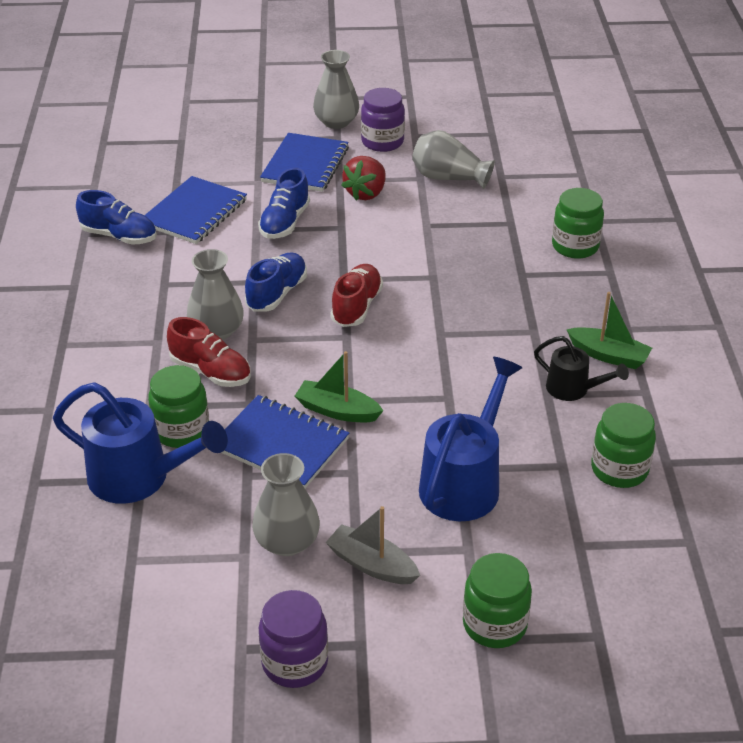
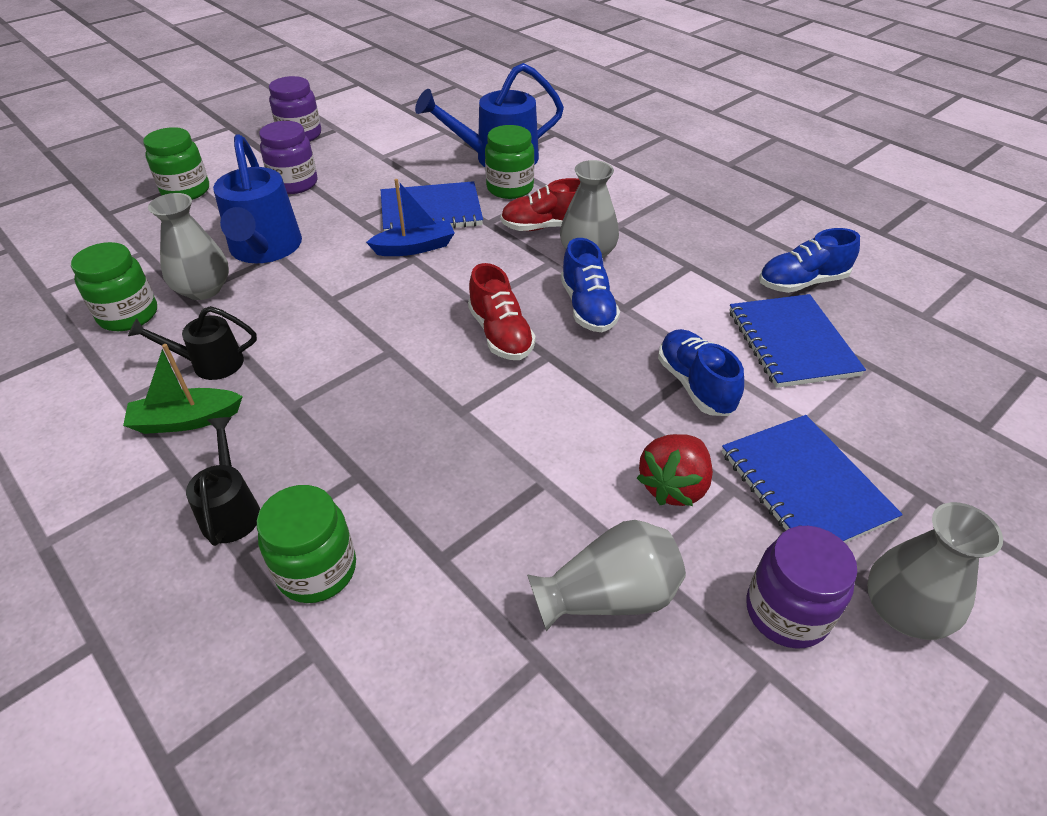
camera: 140 degrees right, 5 degrees up
grey vase [252,453,320,556] -> grey vase moved to [148,193,229,300]
green boat [295,351,383,422] -> blue boat [366,179,455,256]
grey boat [325,506,420,584] -> purple jar [259,121,317,194]
red strawberry [341,156,385,201] -> red strawberry turned 135 degrees counterclockwise [637,434,713,506]
none -> black watering can [186,417,260,546]

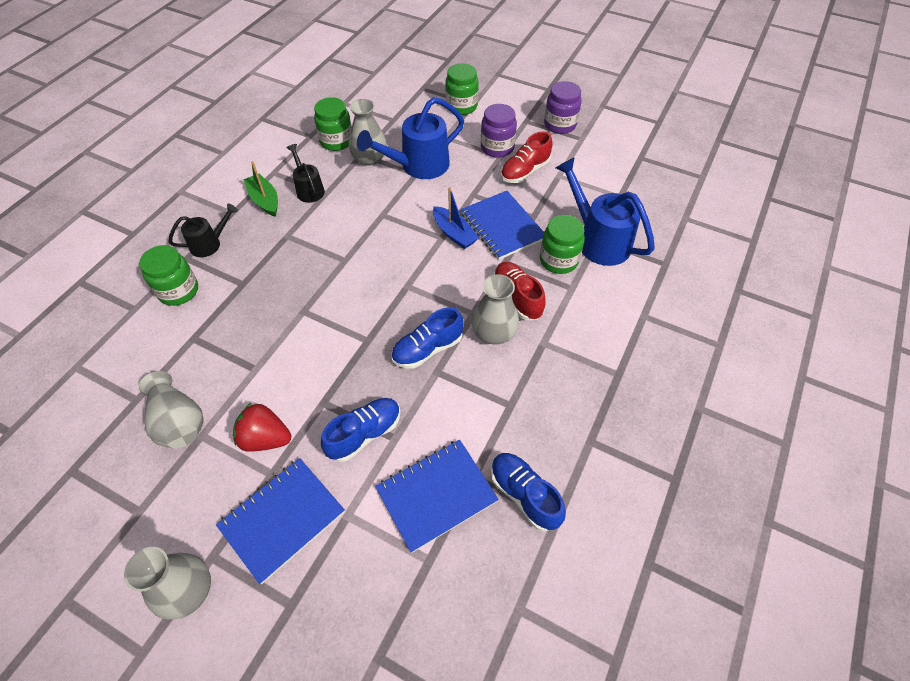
camera: 70 degrees right, 10 degrees up
red shoe [468,263,536,360] -> red shoe moved to [501,131,553,183]
purple jar [746,526,857,649] -> none

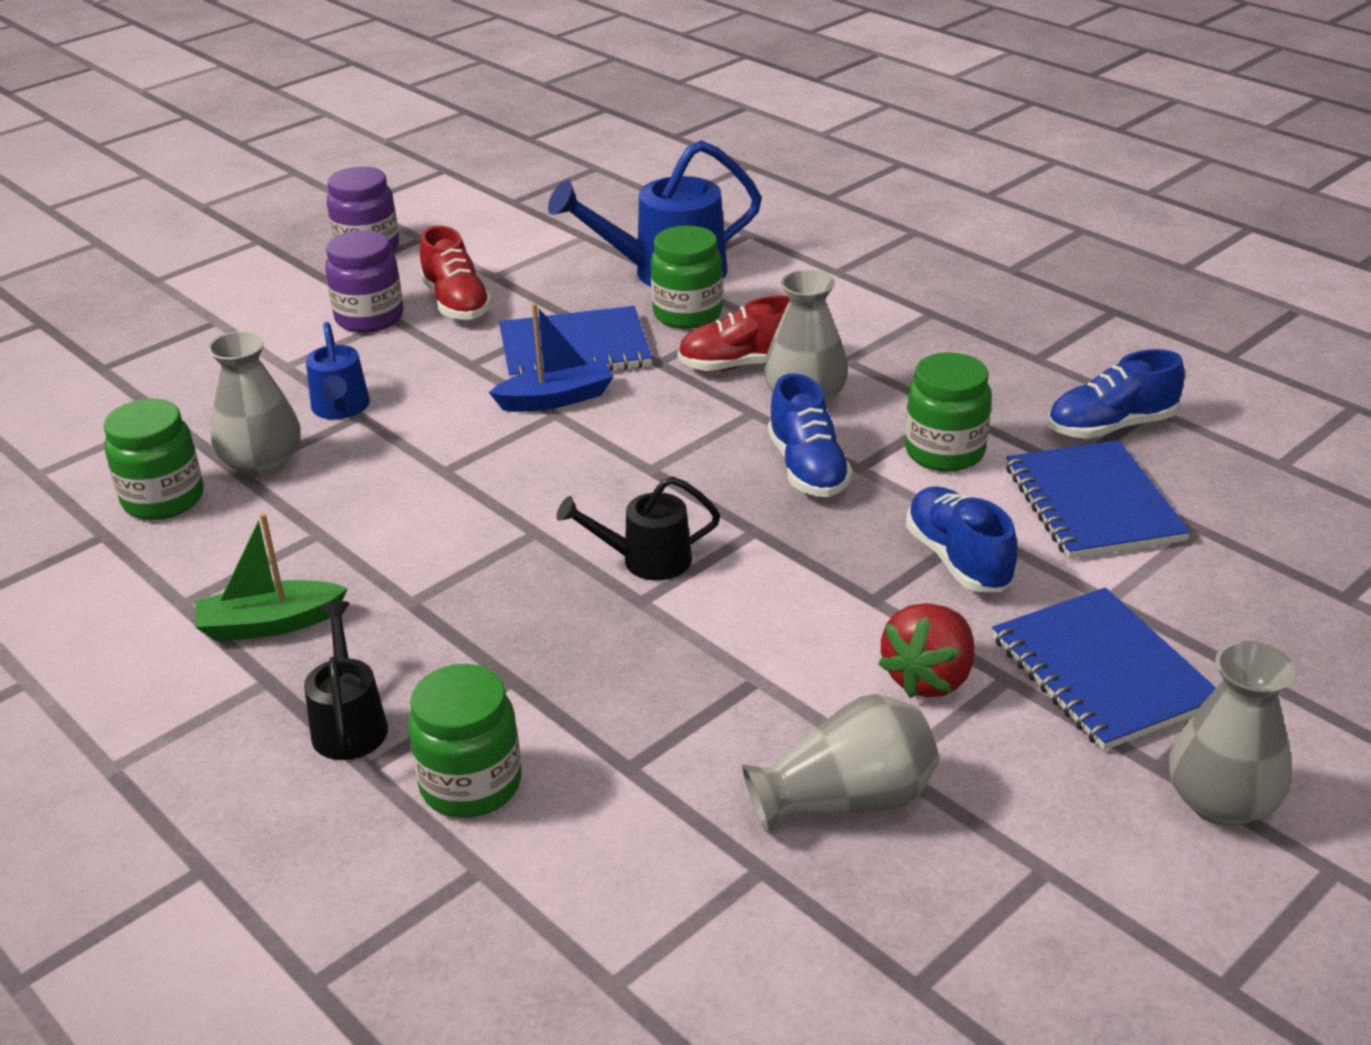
camera: 70 degrees left, 20 degrees down
black watering can [286,144,325,203] -> black watering can moved to [557,476,720,581]
blue watering can [357,97,464,179] -> blue watering can [306,322,370,419], size x0.56
green jar [445,63,478,115] -> green jar moved to [905,352,991,472]

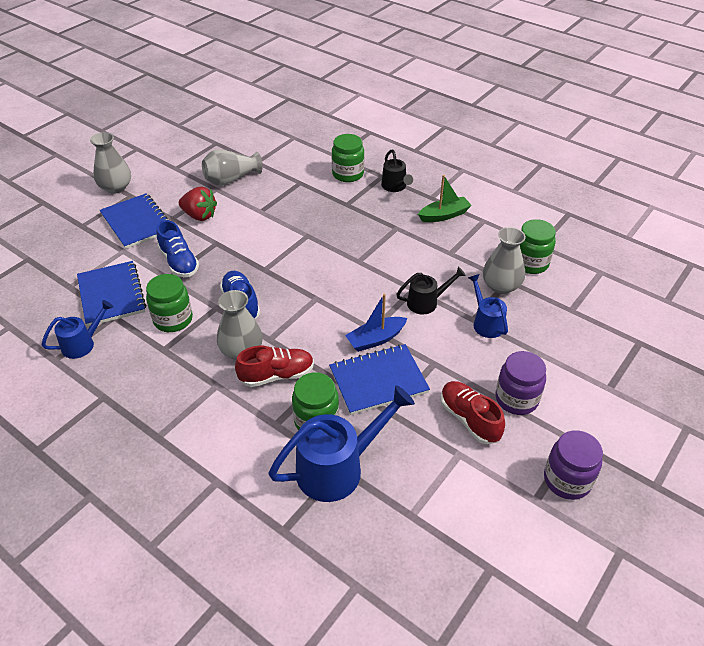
camera: 170 degrees right, 10 degrees up
black watering can [557,476,720,581] -> black watering can moved to [396,267,466,314]
red strawberry [878,603,974,698] -> red strawberry turned 90 degrees clockwise [179,187,217,221]
blue shoe [1048,349,1185,439] -> blue watering can [42,300,113,359]

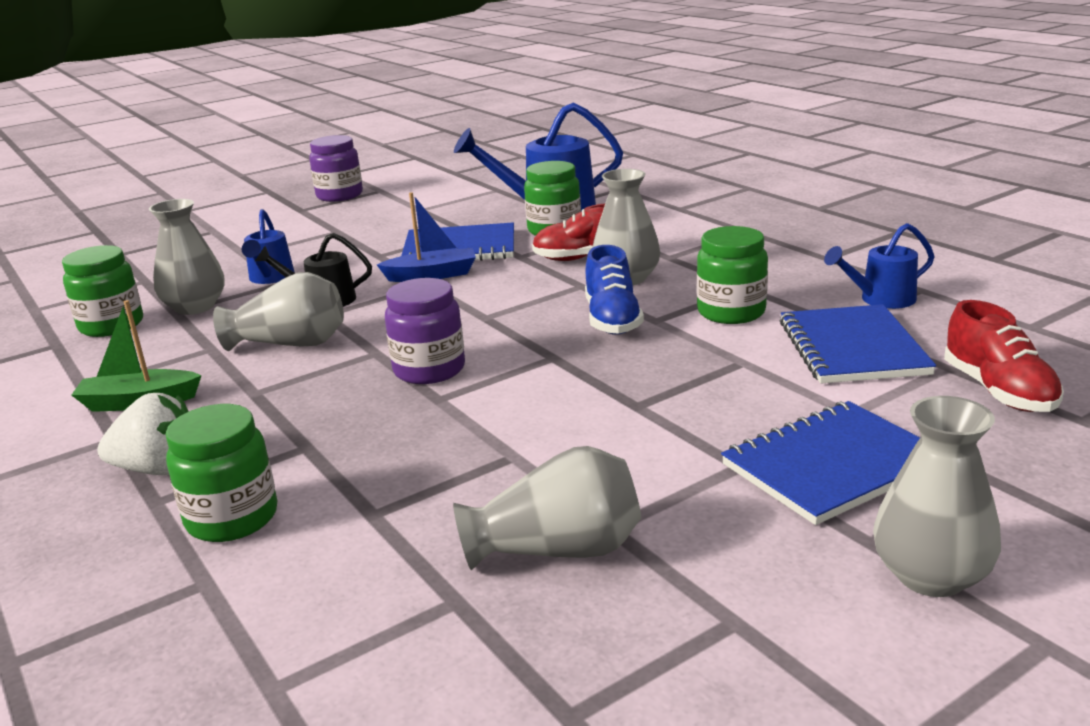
camera: 160 degrees left, 20 degrees down
blue notebook [99,193,170,249] -> blue notebook turned 75 degrees clockwise [721,401,920,525]
blue shoe [156,220,199,277] -> none
red strawberry [179,187,217,221] -> none
black watering can [381,150,413,192] -> white strawberry [97,393,189,475]
red shoe [440,381,505,444] -> red shoe moved to [944,300,1064,412]
purple jar [495,351,546,415] -> purple jar moved to [385,278,465,384]
none -> grey vase [213,272,344,351]

